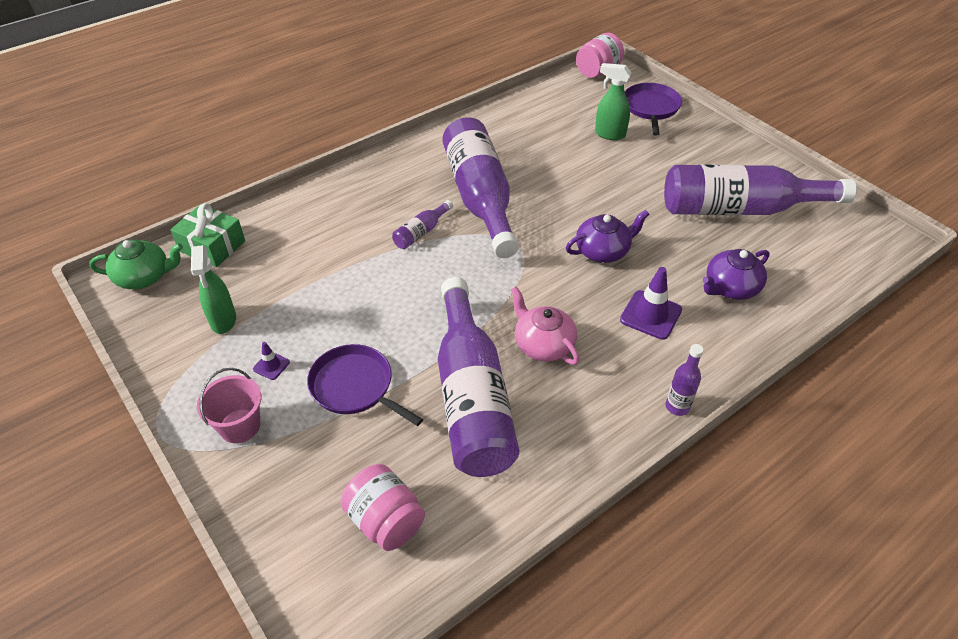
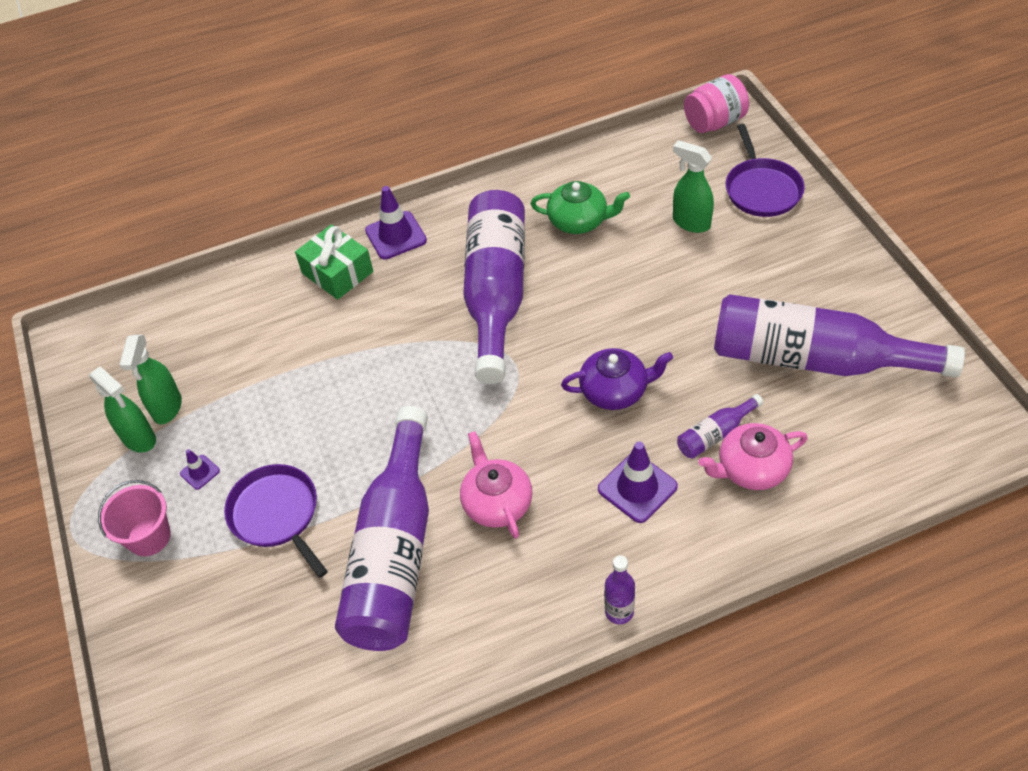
camera: 20 degrees right, 5 degrees up
green teapot [89,239,183,289] -> green teapot moved to [531,181,630,234]
green gift [170,203,245,267] -> green gift moved to [295,224,373,300]
pink jar [341,464,425,551] -> none
purple bottle [392,200,453,249] -> purple bottle moved to [677,394,763,459]
purple pan [625,83,682,136] -> purple pan turned 150 degrees clockwise [726,124,805,217]
purple teapot [703,249,770,300] -> pink teapot [698,423,808,490]
none -> green spray bottle [89,366,156,453]
none -> purple traffic cone [365,186,427,260]

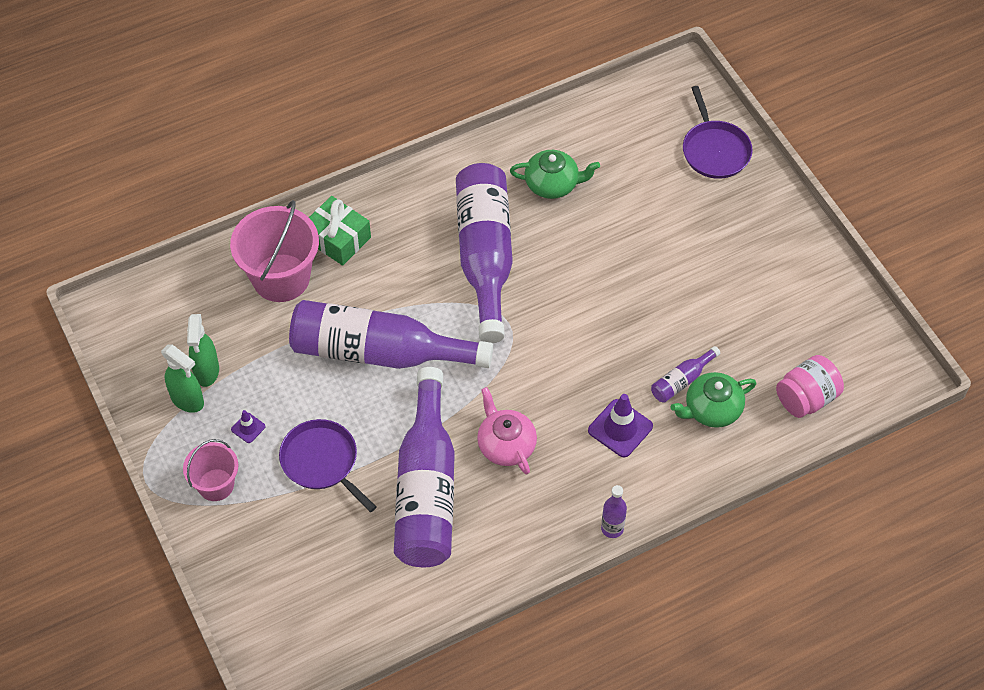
camera: 10 degrees left, 5 degrees up
purple traffic cone [365,186,427,260] -> none
purple teapot [561,348,673,410] -> none
green spray bottle [673,140,714,233] -> none
pink jar [684,74,749,133] -> pink jar moved to [776,355,844,418]
pink teapot [698,423,808,490] -> green teapot [670,372,756,428]
purple bottle [714,294,965,378] -> purple bottle moved to [289,300,493,369]
none -> pink bucket [230,200,319,302]

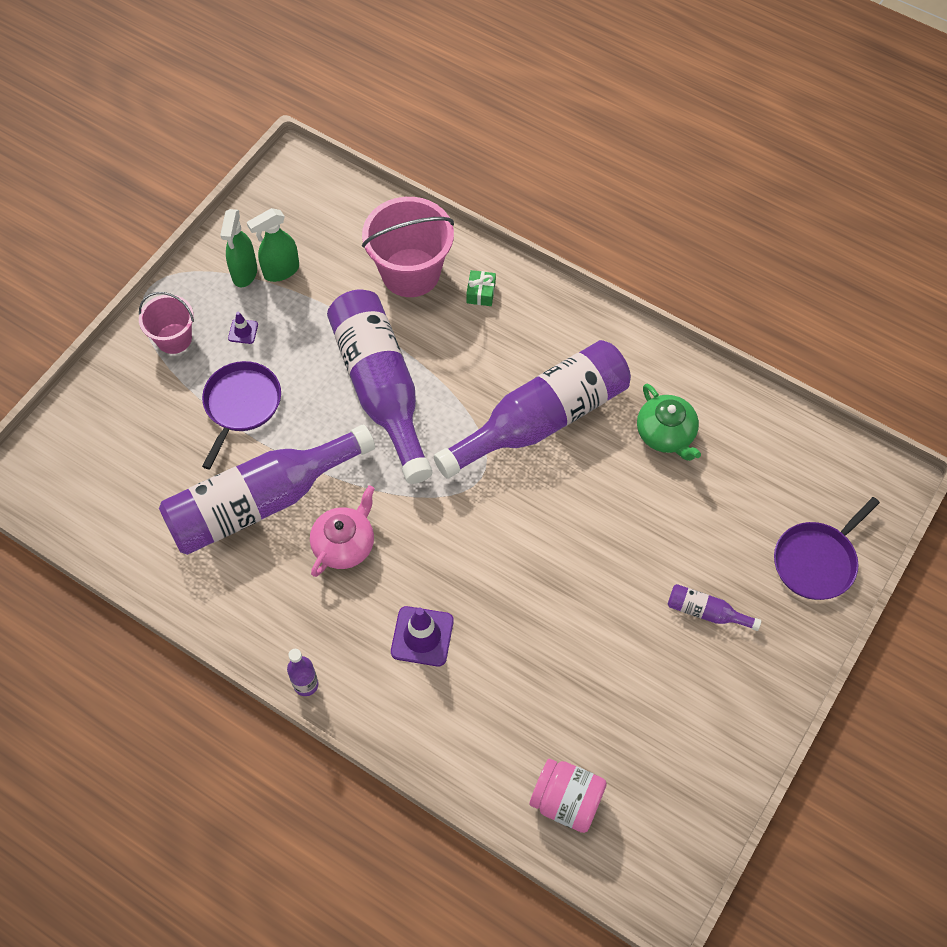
camera: 60 degrees right, 5 degrees up
green gift [309,196,371,266] -> green gift [466,270,496,306], size x0.55
purple bottle [651,346,720,403] -> purple bottle moved to [668,584,761,631]
green teapot [670,372,756,428] -> none

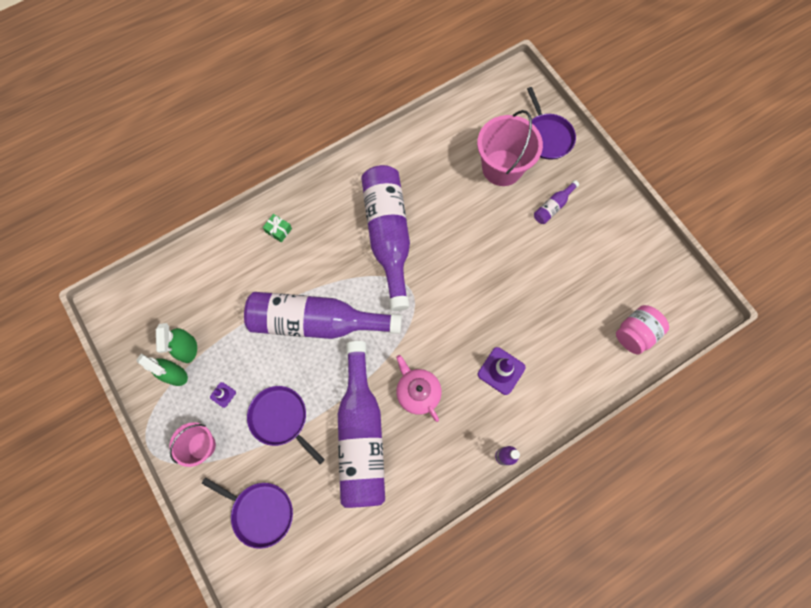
camera: 65 degrees left, 10 degrees up
pink bucket [362,197,454,297] -> pink bucket moved to [477,110,543,186]
green teapot [637,384,701,461] -> none
none -> purple pan [202,477,293,549]

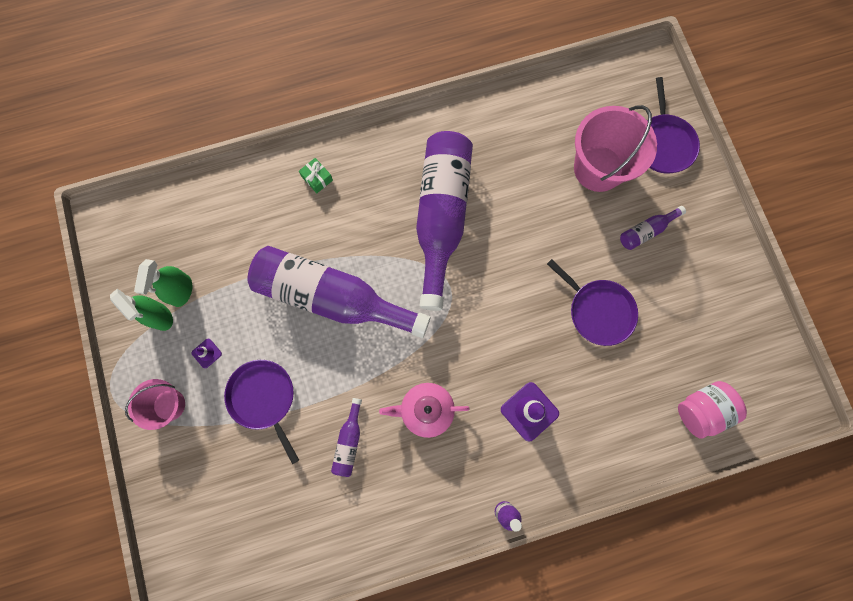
camera: 15 degrees right, 5 degrees up
purple pan [202,477,293,549] -> purple pan moved to [547,259,638,346]
purple bottle [338,341,385,508] -> purple bottle [331,398,362,477], size x0.41
pink teapot [396,355,442,422] -> pink teapot turned 75 degrees counterclockwise [379,383,470,438]

